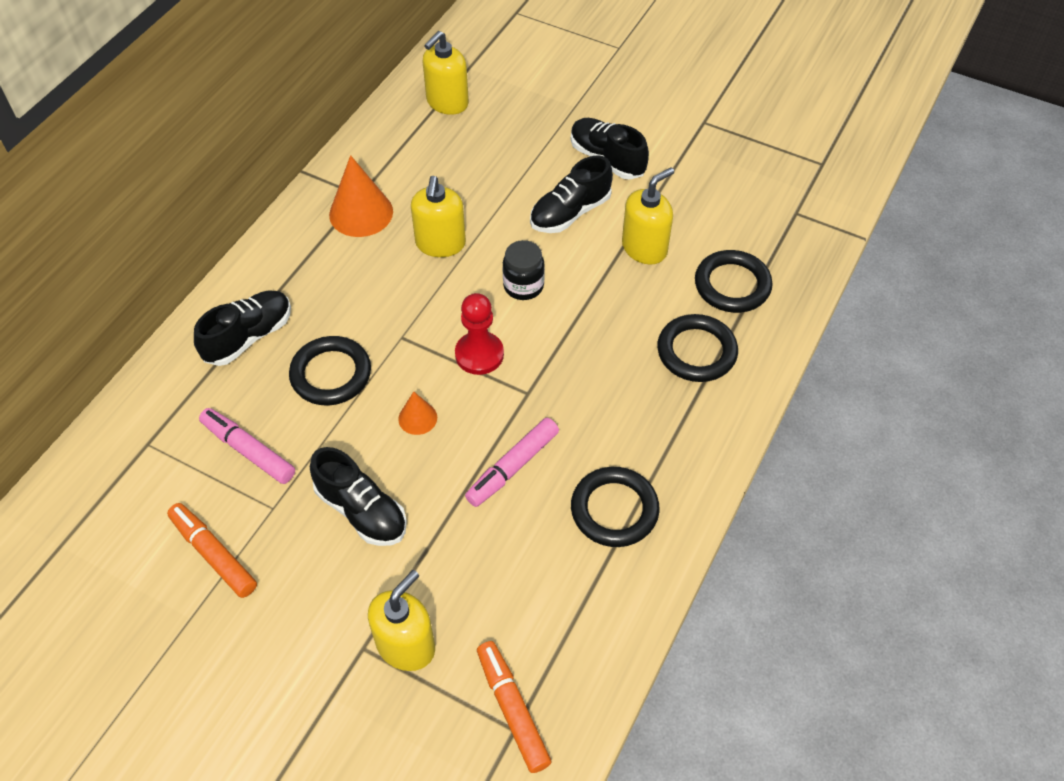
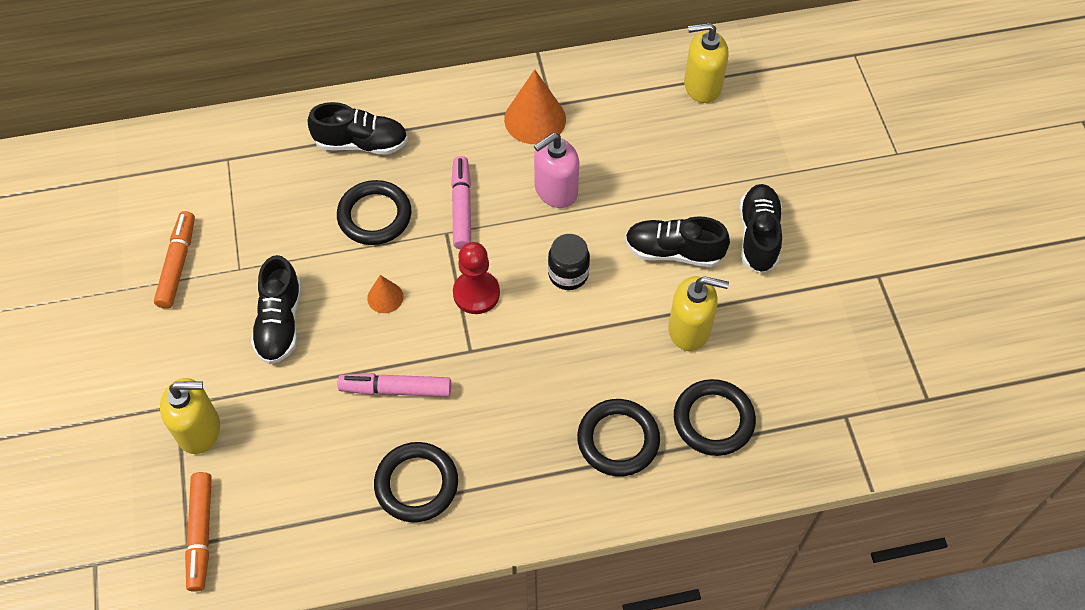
camera: 50 degrees right, 5 degrees up
pink marker [199,408,295,484] -> pink marker moved to [451,156,471,249]
yellow soap dispenser [411,176,466,257] -> pink soap dispenser [534,133,579,208]
orange marker [477,641,551,773] -> orange marker turned 150 degrees clockwise [185,472,212,592]

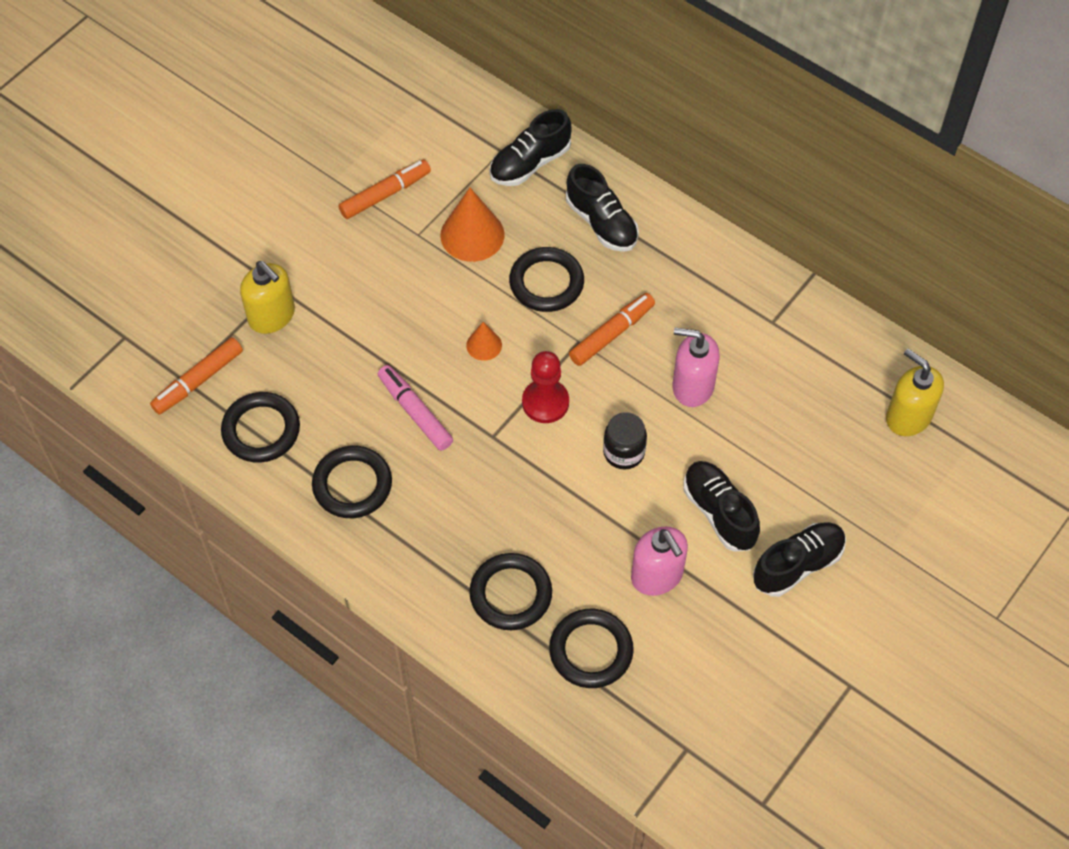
camera: 50 degrees right, 0 degrees up
black shoe [251,255,302,364] -> black shoe moved to [489,109,571,186]
pink marker [451,156,471,249] -> orange marker [569,293,655,366]
orange cone [504,69,566,144] -> orange cone moved to [440,188,504,262]
yellow soap dispenser [668,276,729,351] -> pink soap dispenser [631,527,688,596]
none -> black ring [221,392,300,463]

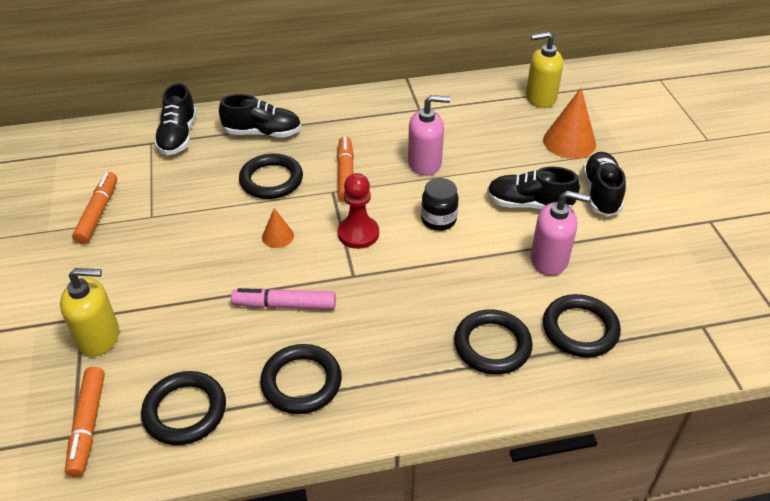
camera: 50 degrees left, 15 degrees down
orange cone [440,188,504,262] -> orange cone moved to [543,88,596,159]
pink soap dispenser [672,328,720,407] -> pink soap dispenser turned 150 degrees counterclockwise [408,95,450,176]

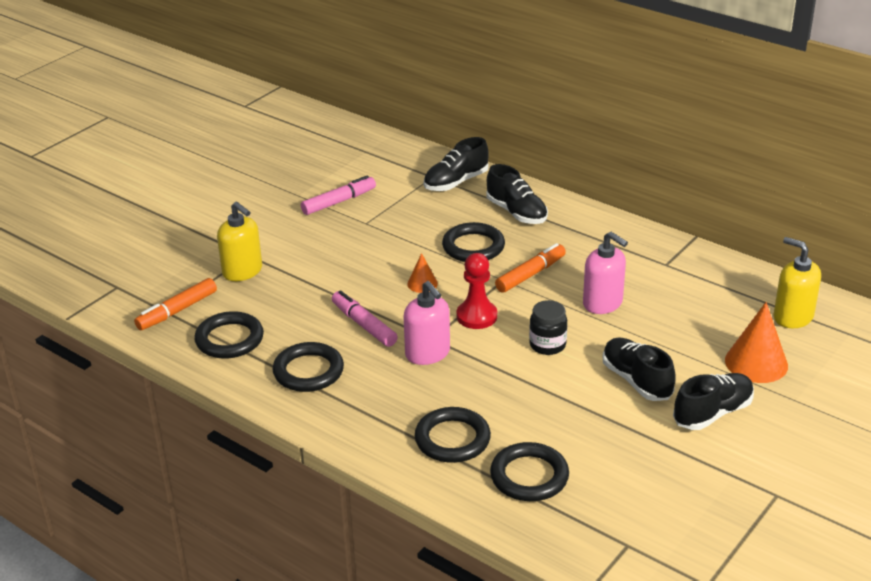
camera: 50 degrees right, 10 degrees down
orange marker [72,172,117,244] -> pink marker [301,175,376,215]
pink soap dispenser [531,191,590,275] -> pink soap dispenser moved to [403,281,450,365]

